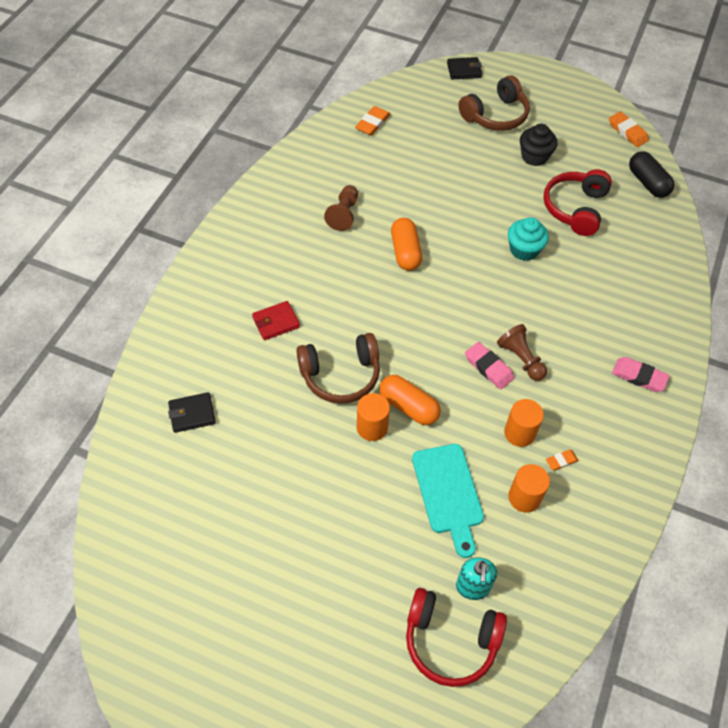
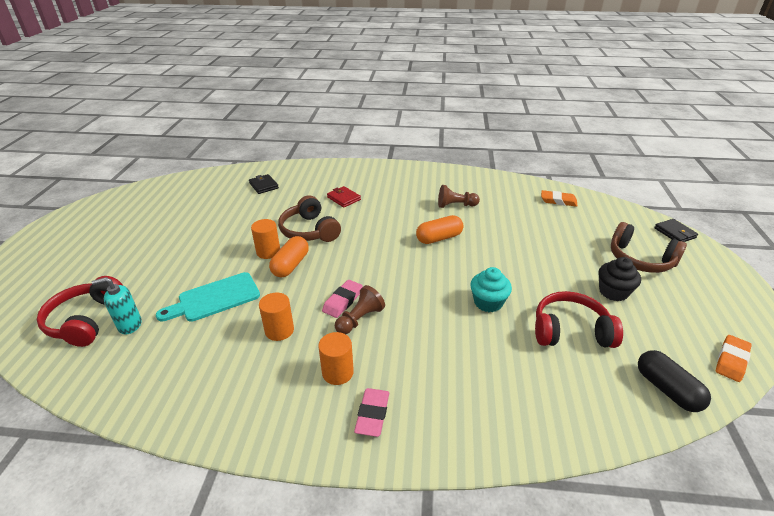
camera: 75 degrees right, 20 degrees down
orange cylinder [508,464,550,513] -> orange cylinder moved to [318,332,354,385]
orange eraser [546,449,579,471] -> none
black capsule [629,151,674,198] -> black capsule turned 75 degrees counterclockwise [638,350,711,412]

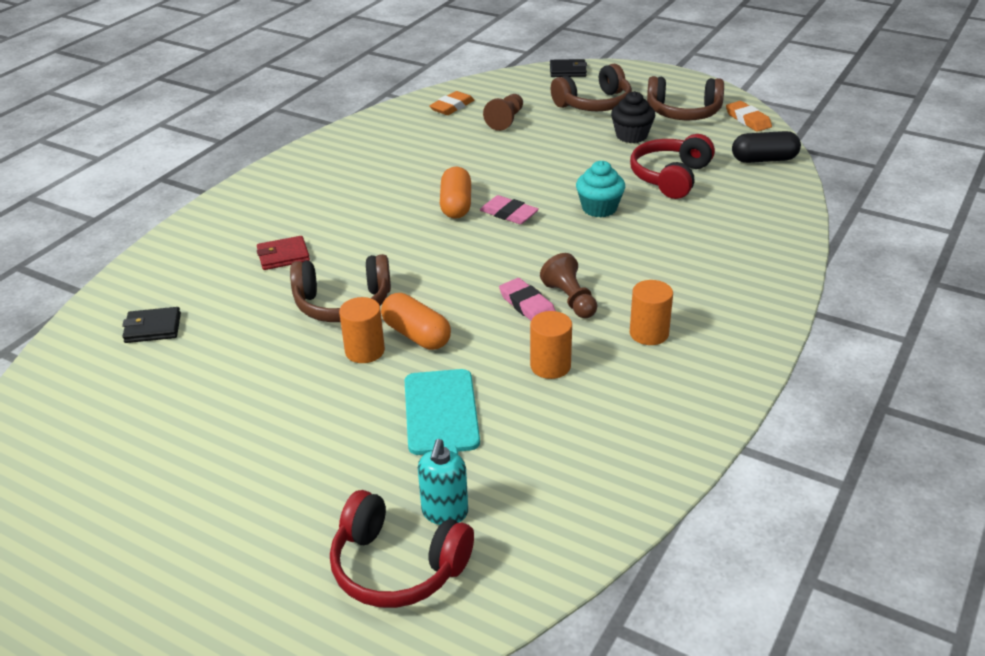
camera: 65 degrees left, 0 degrees up
pink eraser [354,388,389,437] -> pink eraser moved to [480,195,539,224]
brown pawn [438,185,480,208] -> brown pawn moved to [483,94,523,131]
none -> brown headphones [647,76,724,120]

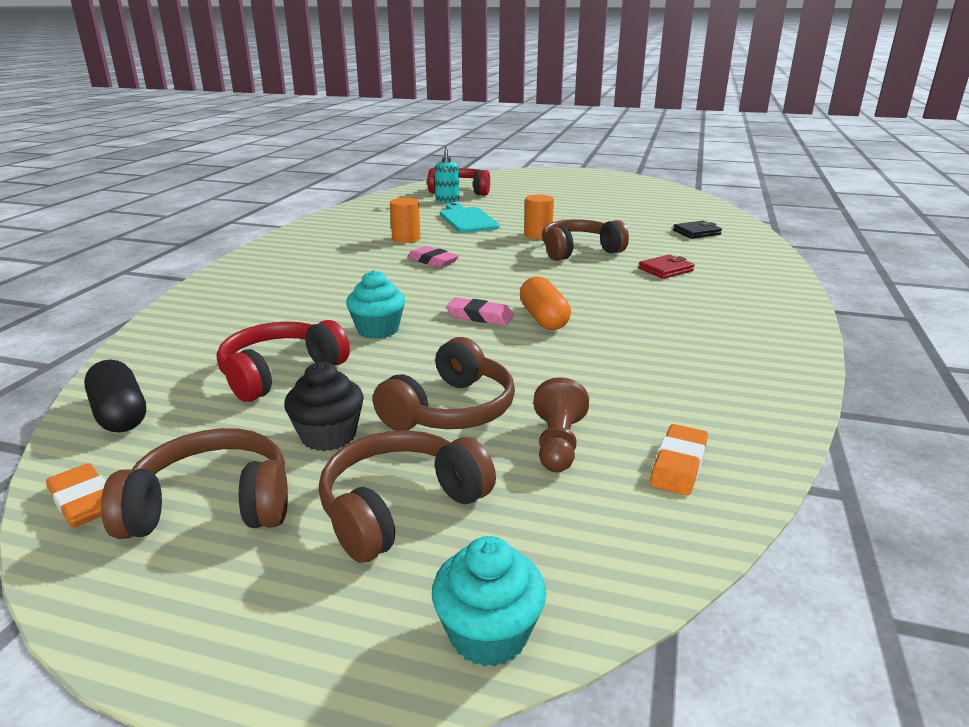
camera: 165 degrees right, 10 degrees down
orange capsule [381,293,451,350] -> none
brown pawn [540,253,597,318] -> none
black wallet [550,59,587,77] -> turquoise cupcake [432,536,546,667]
red headphones [630,134,715,199] -> red headphones turned 150 degrees counterclockwise [217,320,350,402]
orange cylinder [630,280,673,345] -> none
black capsule [732,131,801,163] -> black capsule turned 75 degrees clockwise [84,360,146,432]
none -> brown headphones [373,337,515,431]

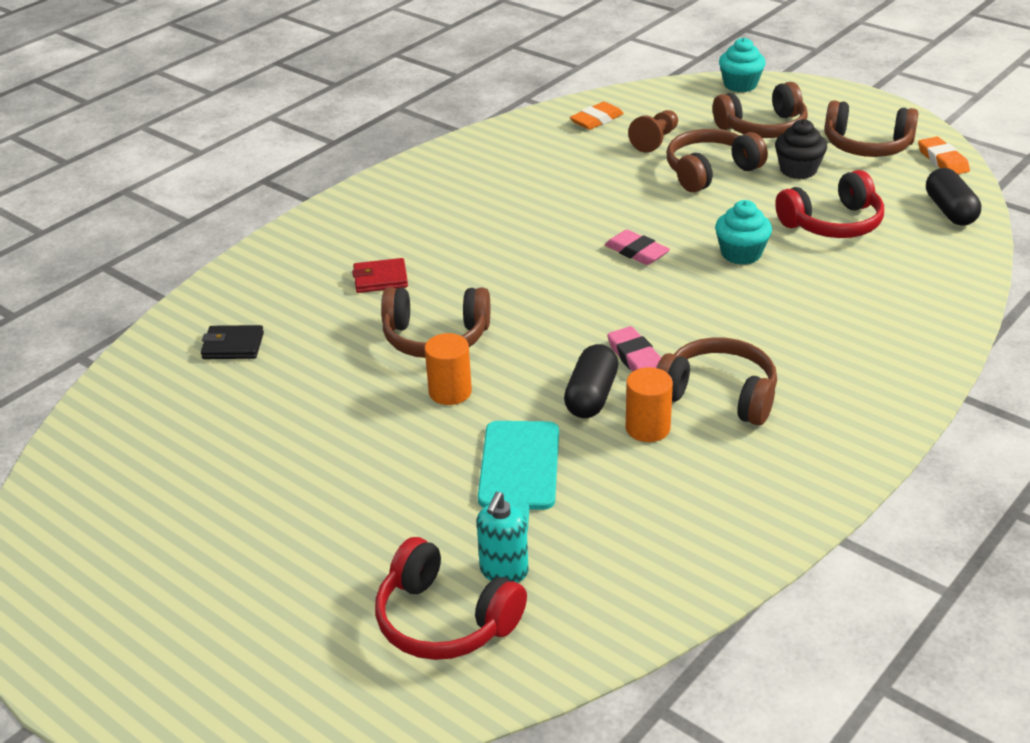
camera: 155 degrees left, 10 degrees up
orange capsule [520,276,571,330] -> none
none -> black capsule [564,344,618,418]
none -> brown headphones [656,337,777,425]

